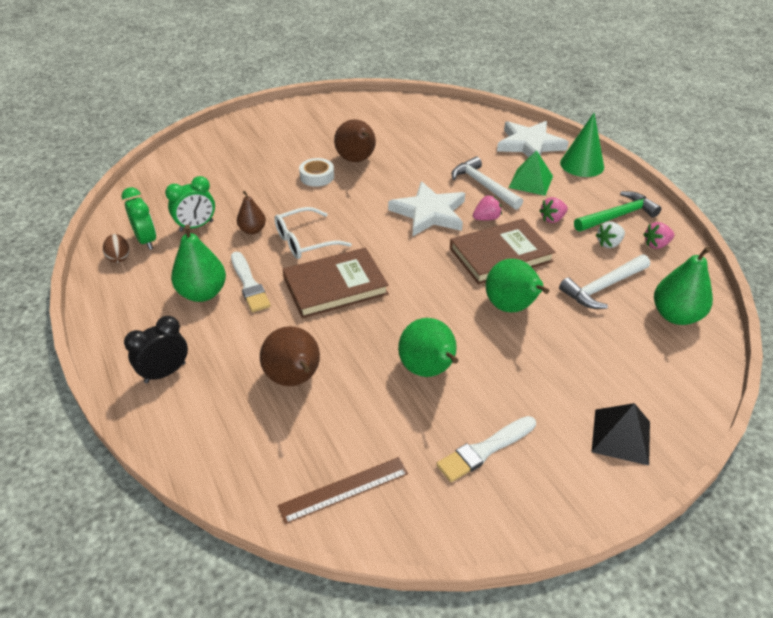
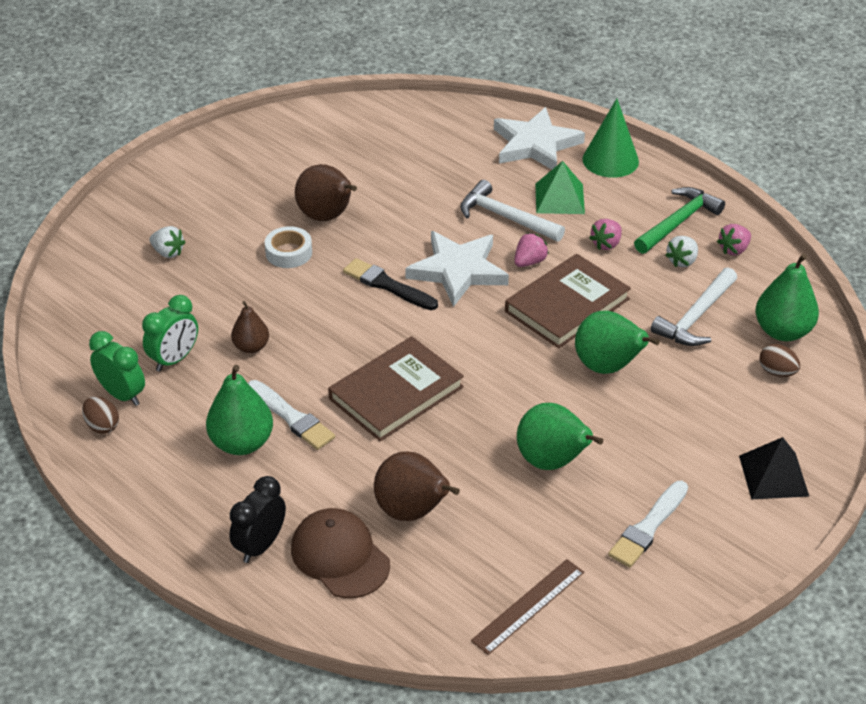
camera: 20 degrees left, 0 degrees up
white glasses [274,207,352,259] -> none
none -> white strawberry [149,226,185,258]
none -> brown cap [291,508,390,598]
none -> black brush [343,258,438,310]
none -> brown egg [759,344,800,377]

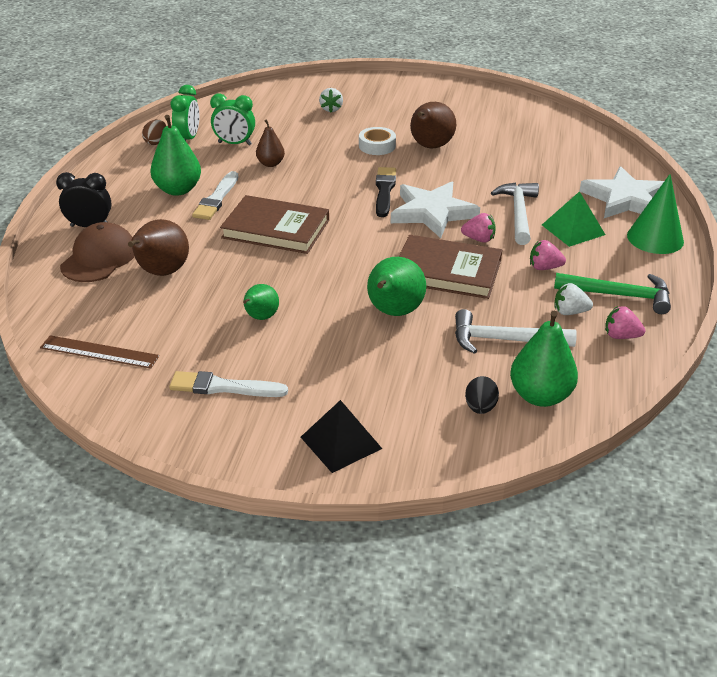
camera: 60 degrees right, 5 degrees down
green pear [517,403,603,470] -> green pear [243,284,279,320], size x0.61
brown egg [759,344,800,377] -> black egg [465,376,499,414]

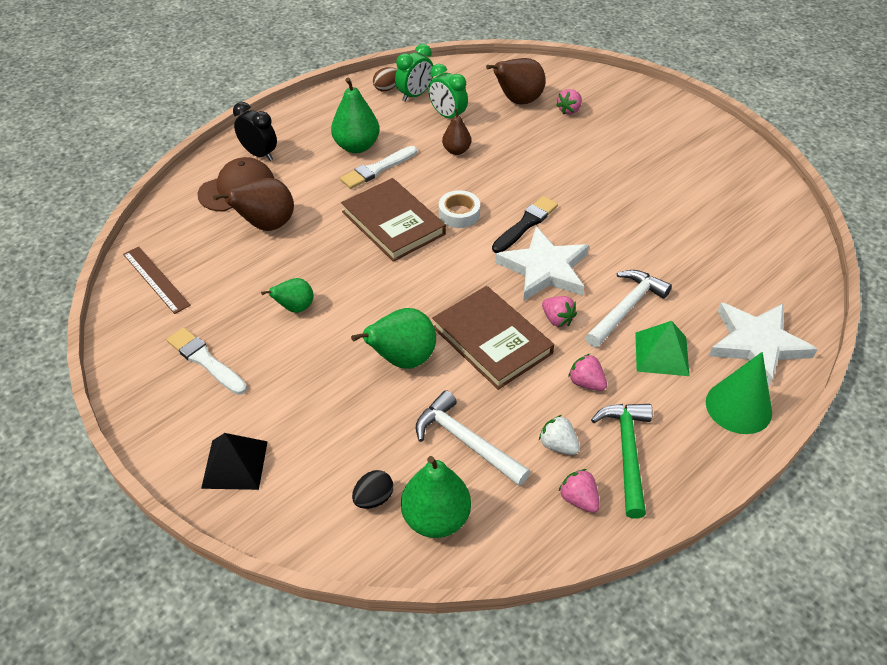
camera: 35 degrees right, 10 degrees up
white strawberry [319,88,343,112] -> pink strawberry [556,89,582,115]
white tape [359,127,396,155] -> white tape moved to [439,190,480,228]
brown pear [410,102,456,148] -> brown pear moved to [486,58,546,105]
green hammer [554,273,671,314] -> green hammer turned 135 degrees counterclockwise [591,404,653,519]

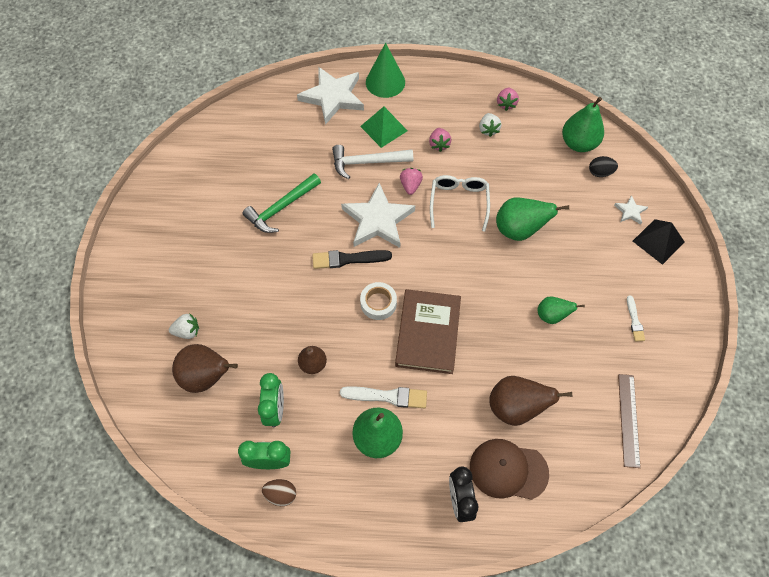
camera: 135 degrees left, 15 degrees up
white brush [167,327,247,395] -> white brush [627,295,645,342], size x0.60
white hammer [416,390,530,486] -> none
brown book [432,286,554,390] -> white glasses [430,175,490,232]
pink strawberry [556,89,582,115] -> white strawberry [169,313,199,339]
green hammer [591,404,653,519] -> green hammer moved to [243,174,321,233]
none -> white star [614,195,648,225]

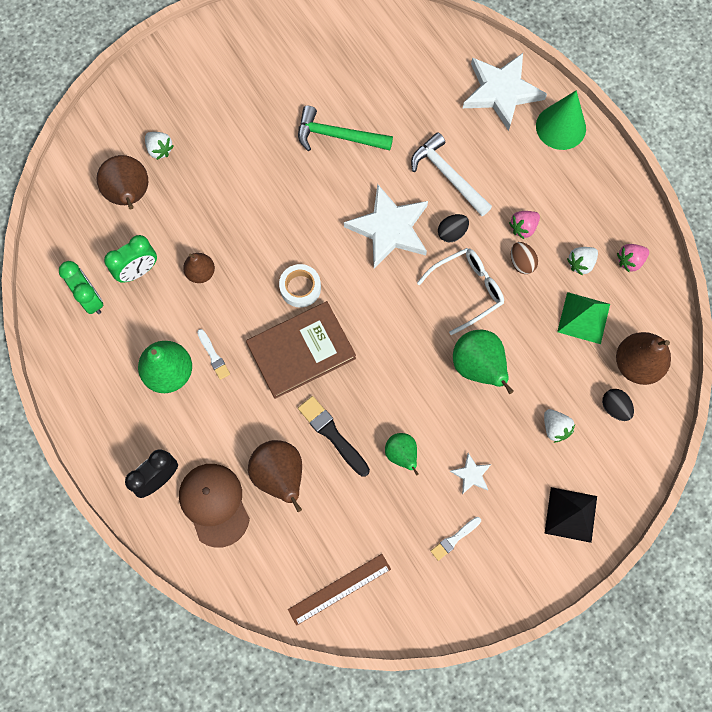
camera: 55 degrees right, 10 degrees up
brown egg [262,479,296,506] -> brown egg moved to [511,242,538,274]
black brush [312,250,392,269] -> black brush moved to [298,396,370,477]
white brush [340,386,427,408] -> white brush [197,329,230,380], size x0.60
green pyramid [360,107,408,148] -> green pyramid moved to [557,292,610,344]
pink strawberry [400,168,423,195] -> black egg [438,214,469,242]
green pear [562,97,604,152] -> brown pear [616,332,671,385]
white star [614,195,648,225] -> white star moved to [450,453,491,494]
none -> white strawberry [544,409,575,443]

